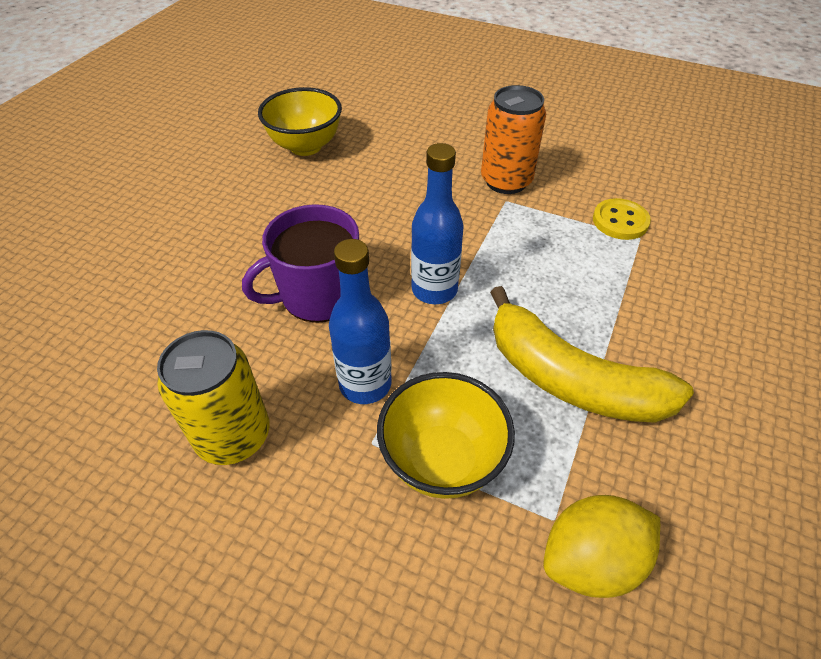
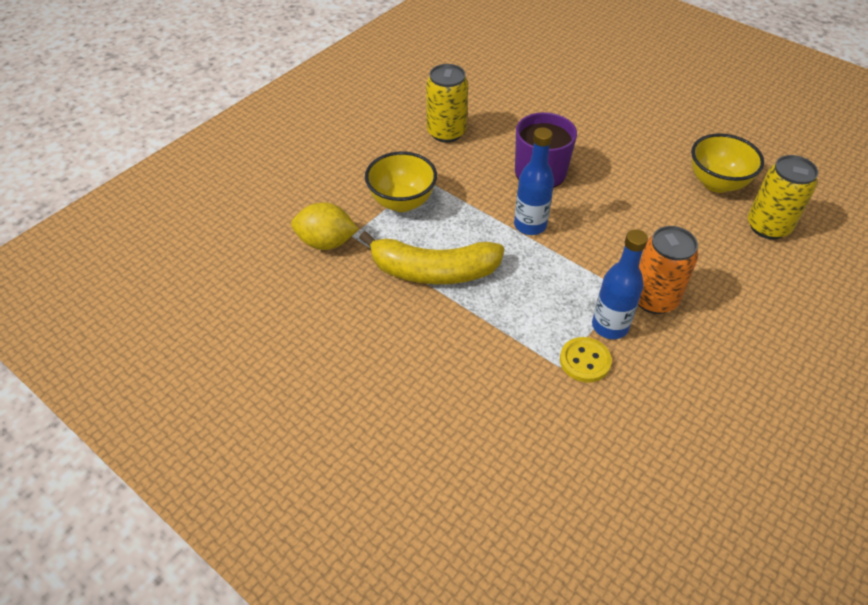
camera: 105 degrees right, 0 degrees up
blue bottle [329,239,392,404] -> blue bottle moved to [592,229,648,339]
yellow banana [490,286,694,423] -> yellow banana turned 135 degrees counterclockwise [359,231,504,284]
yellow lemon [543,495,660,598] -> yellow lemon turned 75 degrees counterclockwise [291,202,359,250]
none -> yellow can [748,155,818,239]

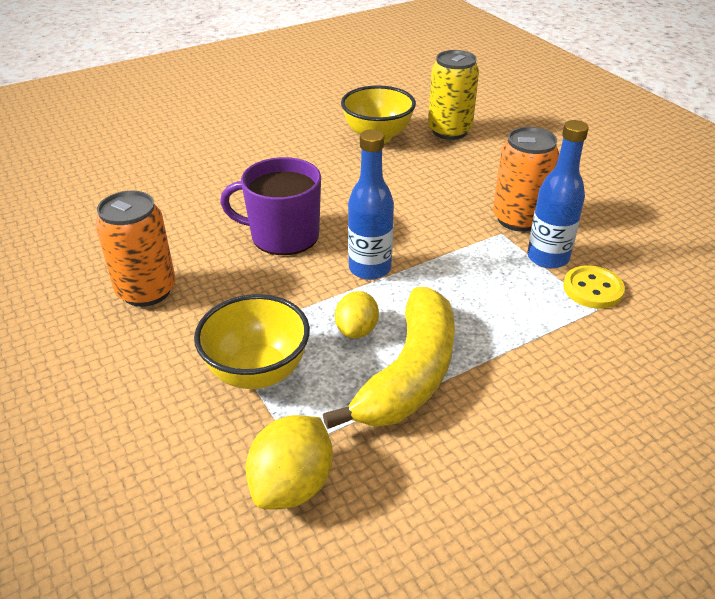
camera: 70 degrees left, 10 degrees down
yellow can [426,64,468,143] -> orange can [96,191,175,307]
none -> yellow lemon [335,291,379,338]

